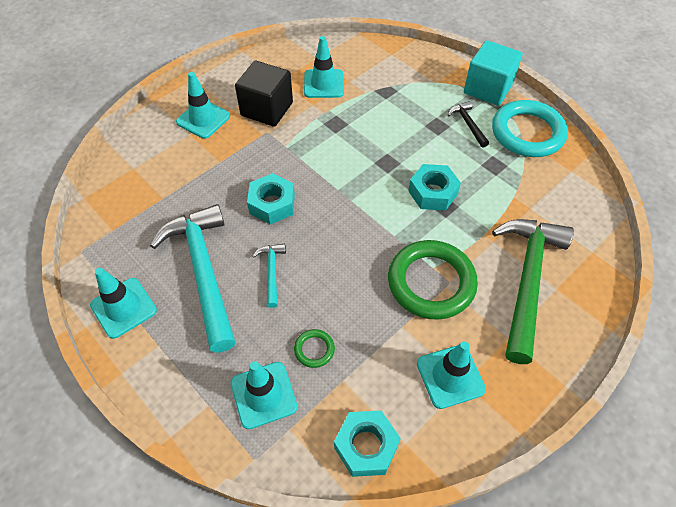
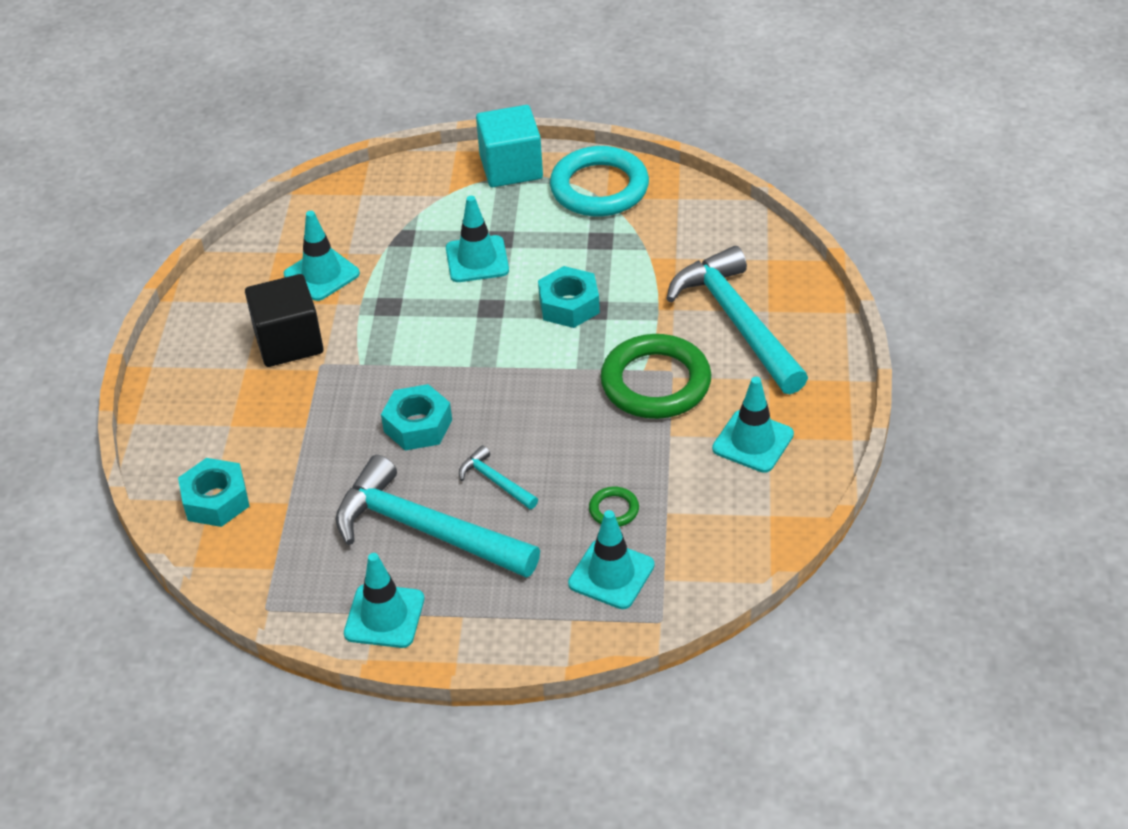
camera: 40 degrees left, 10 degrees down
turquoise traffic cone [176,72,230,139] -> turquoise traffic cone moved to [446,196,509,282]
turquoise nut [334,411,401,477] -> turquoise nut moved to [178,458,250,527]
black hammer [448,101,489,147] -> none
green hammer [492,219,574,364] -> turquoise hammer [666,246,808,394]

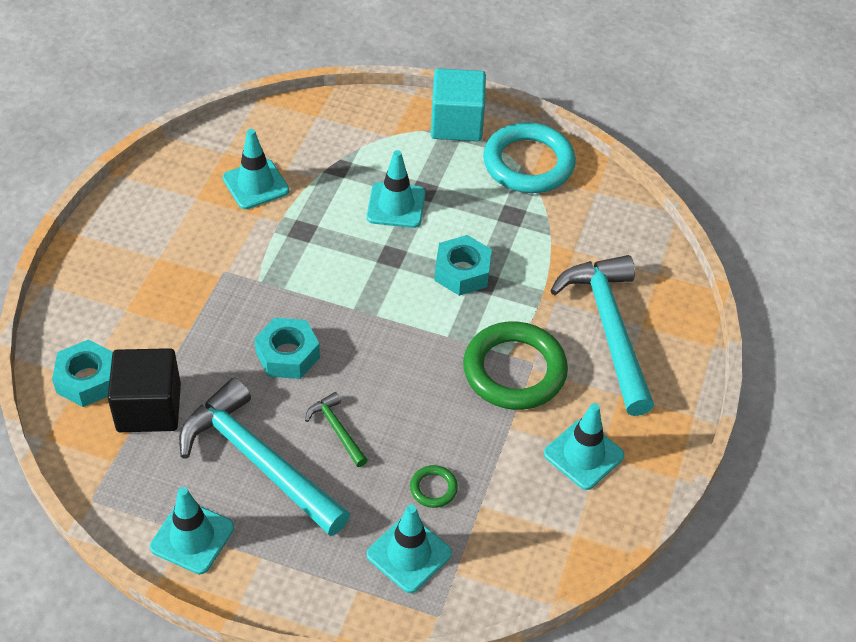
camera: 10 degrees right, 5 degrees up
black cube [245,274,324,367] -> black cube moved to [107,348,181,432]
turquoise hammer [459,445,538,509] -> green hammer [305,392,368,467]

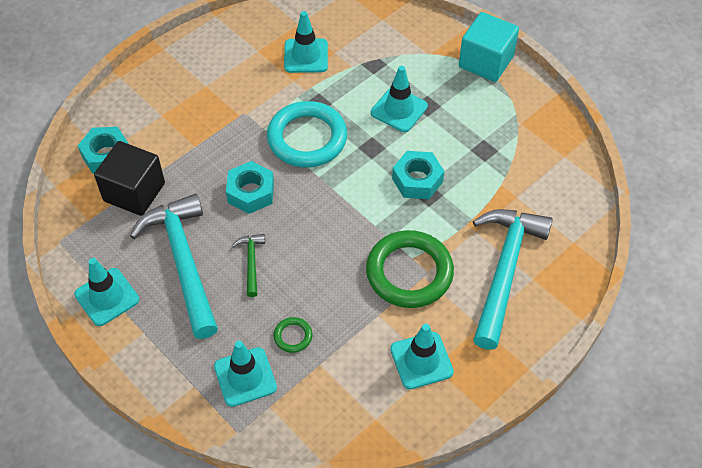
camera: 30 degrees right, 5 degrees up
turquoise ring [483,122,576,193] -> turquoise ring moved to [267,101,347,167]

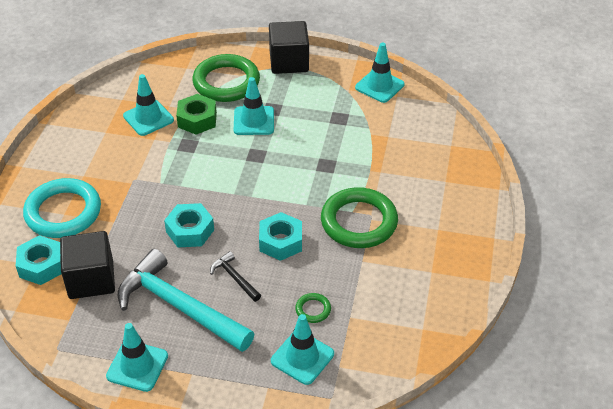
camera: 35 degrees left, 10 degrees down
green hammer [232,234,265,297] -> black hammer [210,251,261,302]
turquoise ring [267,101,347,167] -> turquoise ring moved to [23,178,101,238]
turquoise traffic cone [390,324,454,389] -> turquoise traffic cone moved to [355,43,405,103]
turquoise nut [392,151,444,199] -> turquoise nut moved to [259,212,302,261]
turquoise cube [459,12,519,82] -> black cube [269,21,309,74]
turquoise hammer [473,209,553,350] -> none
none -> green nut [176,94,217,134]
none -> green ring [192,54,260,102]

